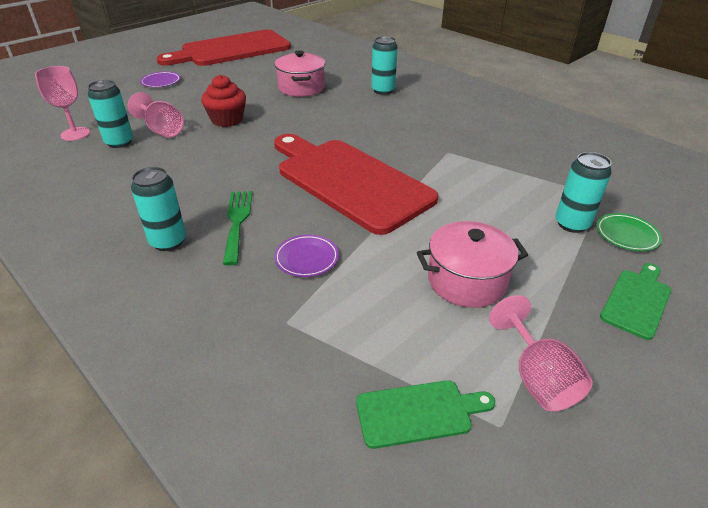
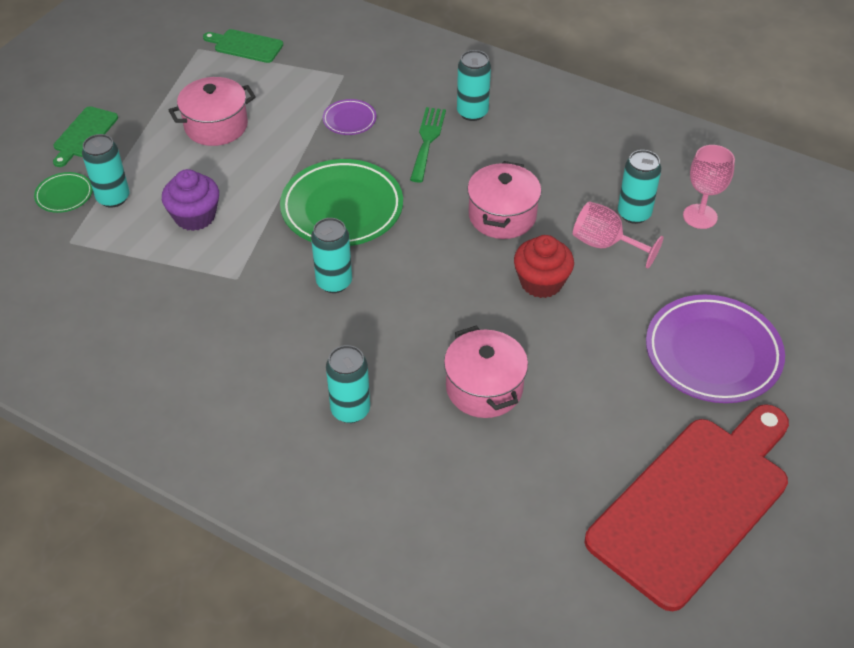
camera: 165 degrees right, 10 degrees up
purple plate [140,72,181,87] -> purple plate [646,295,785,403], size x2.12
green fork [223,191,252,266] -> green fork turned 150 degrees counterclockwise [410,107,446,183]
red cutting board [274,134,439,235] -> green plate [280,159,403,246]
green cutting board [356,380,495,449] -> green cutting board turned 45 degrees clockwise [203,29,283,63]
pink goblet [489,295,593,412] -> none
none -> purple cupcake [162,169,219,231]
none -> turquoise can [311,218,352,293]
none -> pink pot [467,161,541,239]

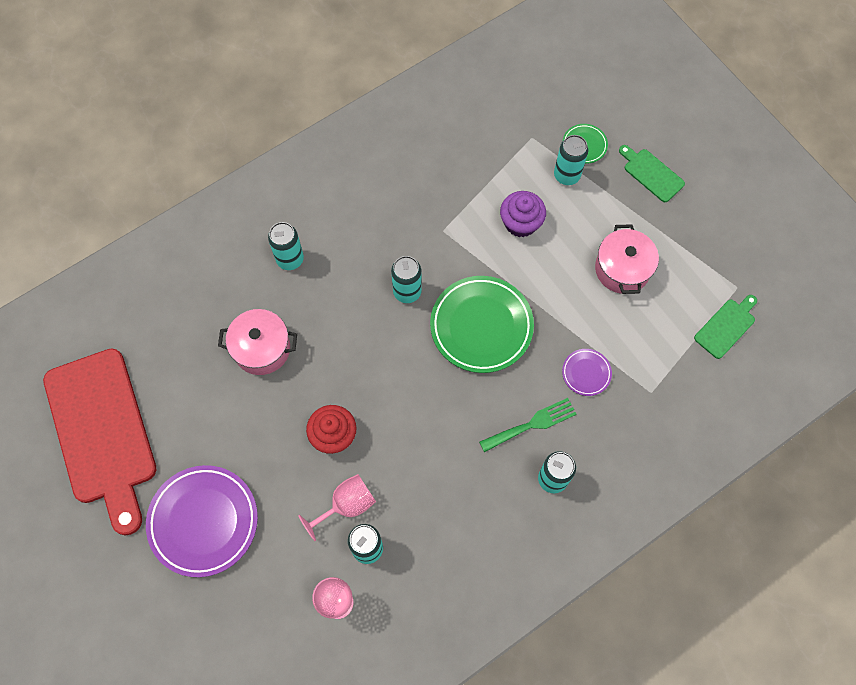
camera: 115 degrees right, 20 degrees up
green fork [410,107,446,183] -> green fork turned 60 degrees counterclockwise [479,398,577,452]
pink pot [467,161,541,239] -> none

